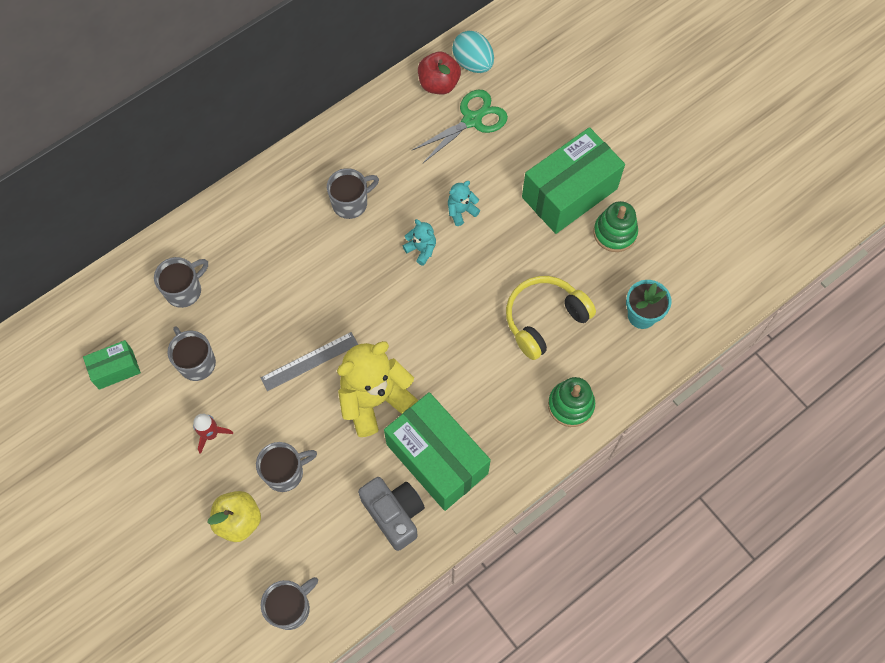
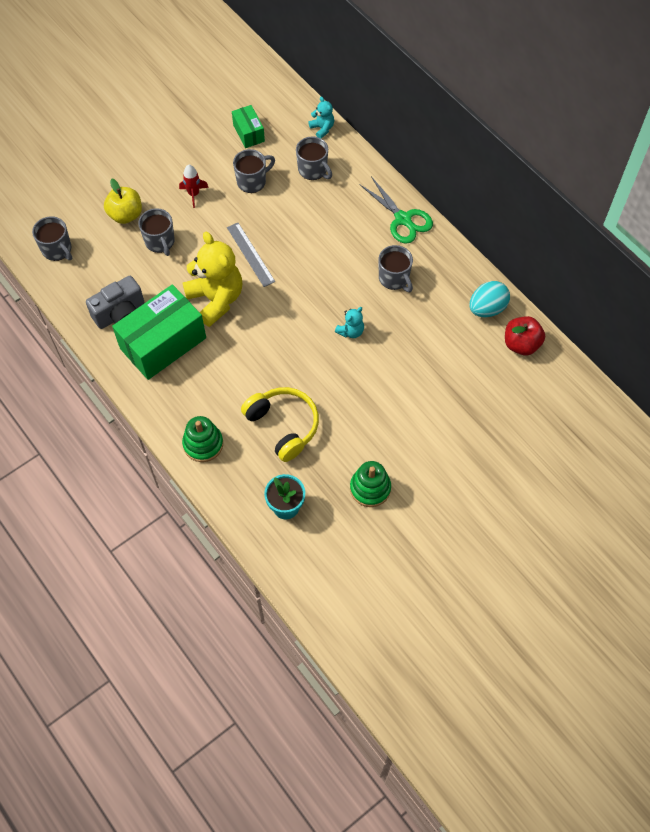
camera: 90 degrees right, 5 degrees down
green scissors [412,90,508,163] -> green scissors moved to [359,176,433,244]
turquoise teddy bear [448,181,480,226] -> turquoise teddy bear moved to [308,97,334,138]
turquoise egg [452,31,494,73] -> turquoise egg moved to [469,281,510,317]
green box [522,127,625,234] -> none

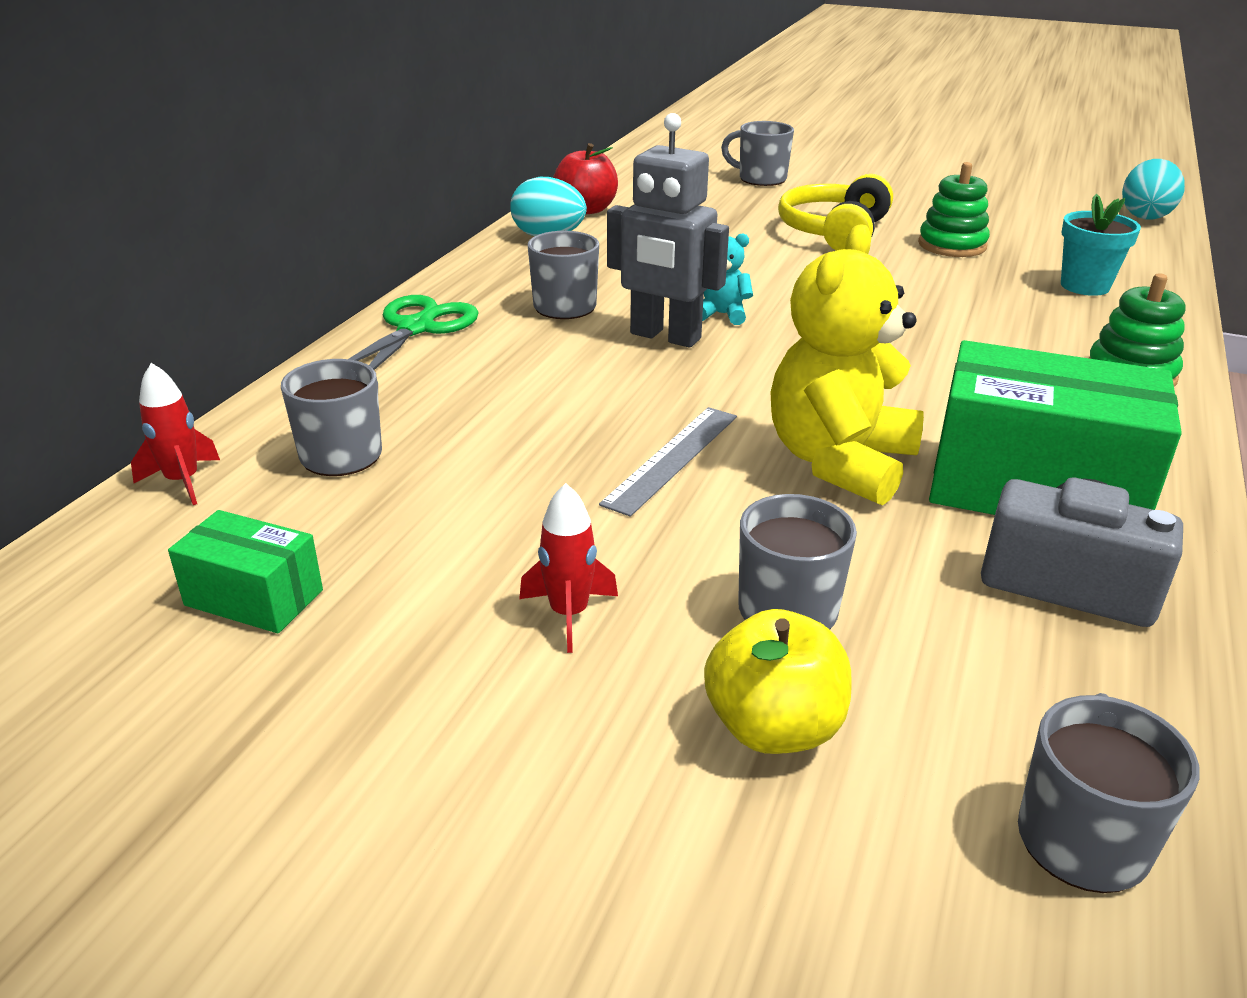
camera: 120 degrees left, 30 degrees down
green box [232,105,265,148] -> green box turned 75 degrees clockwise [168,510,323,633]
grey mug [233,149,275,193] -> grey mug moved to [721,121,794,186]
yellow headphones [241,387,319,462] -> yellow headphones moved to [778,174,893,251]
turquoise teddy bear [308,97,334,138] -> red rocket [131,363,220,505]
none -> grey robot [607,113,729,348]
none -> turquoise egg [1122,159,1185,219]

